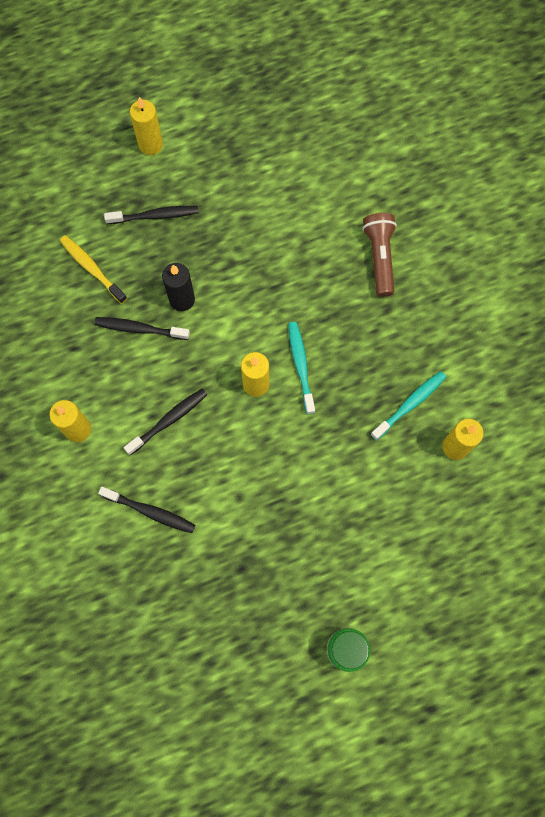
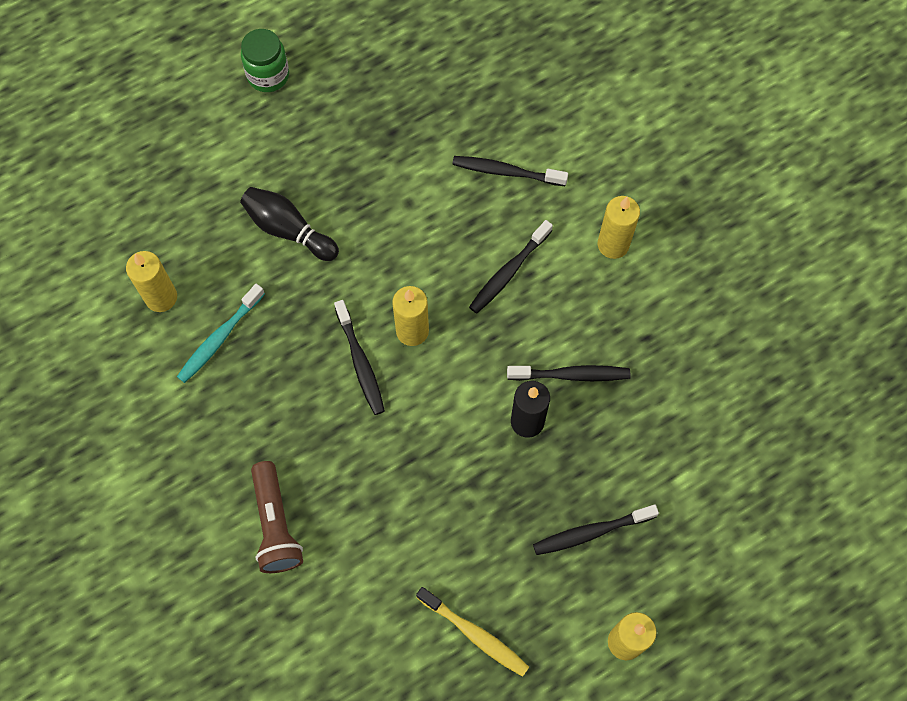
camera: 170 degrees right, 5 degrees down
yellow toothbrush [60,235,127,304] -> yellow toothbrush moved to [416,587,529,677]
turquoise toothbrush [288,322,315,415] -> black toothbrush [334,300,385,415]
none -> black bowling pin [240,187,339,261]

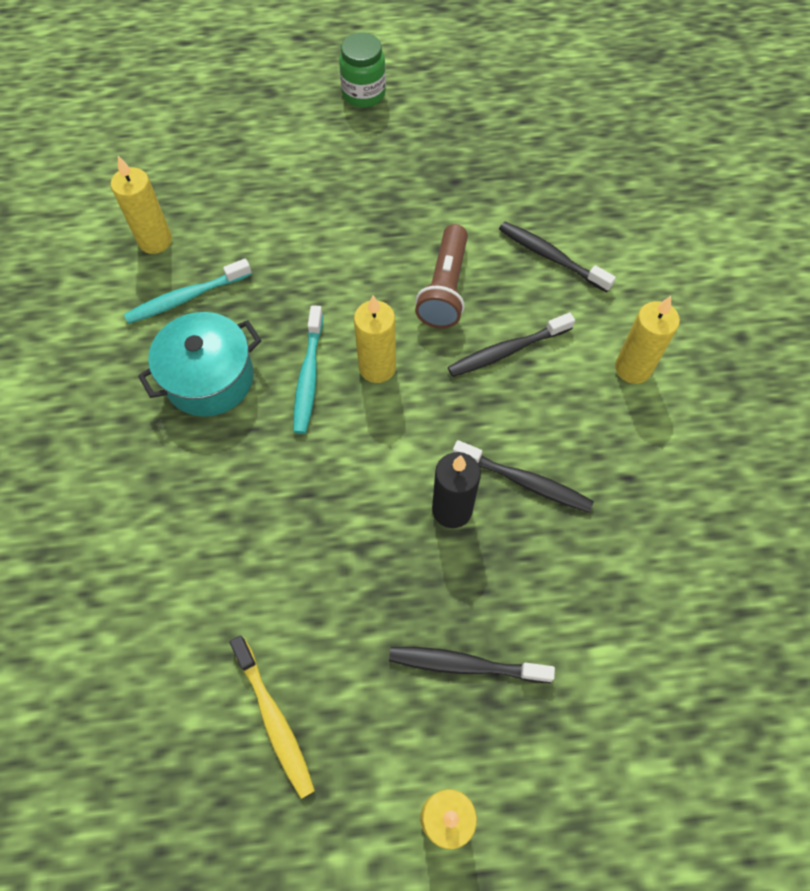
camera: 25 degrees right, 5 degrees down
black bowling pin [240,187,339,261] -> none
brown flashlight [251,461,303,573] -> brown flashlight moved to [415,224,468,329]
black toothbrush [334,300,385,415] -> turquoise toothbrush [293,305,323,434]
none -> turquoise pot [138,312,261,417]

